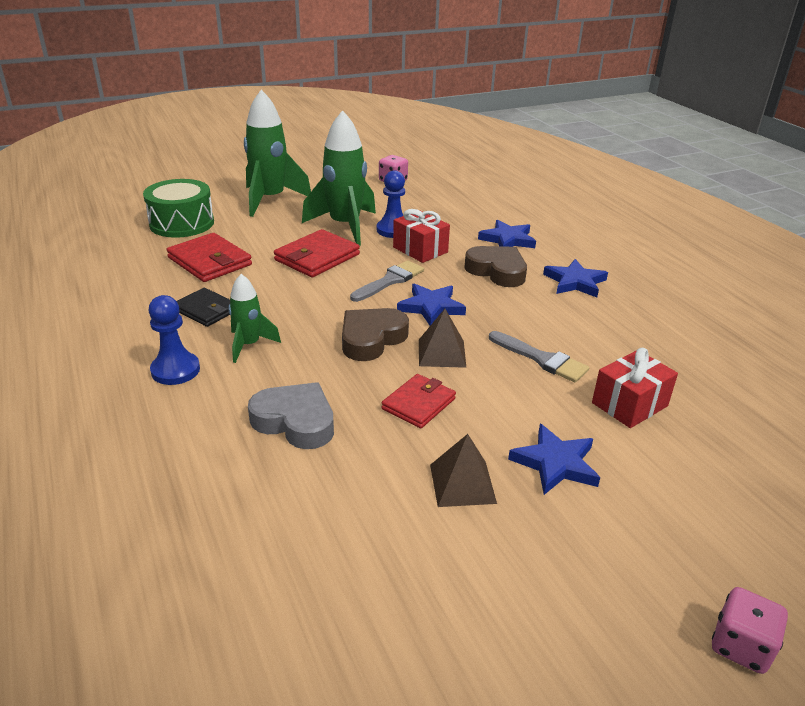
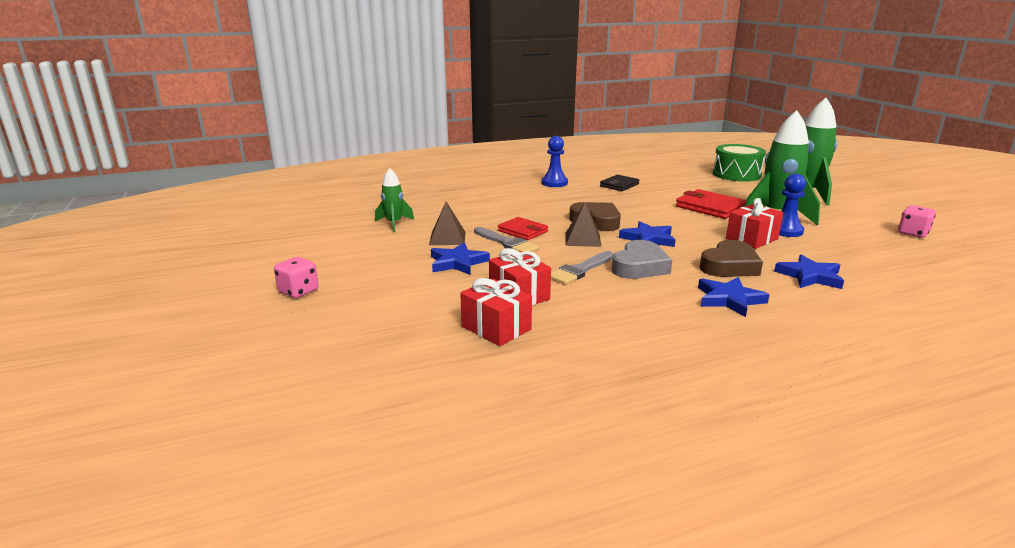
camera: 95 degrees right, 10 degrees down
red wallet [167,233,252,282] -> none
green rocket [228,274,281,363] -> green rocket moved to [375,168,414,232]
grey heart [248,382,334,449] -> grey heart moved to [612,240,672,279]
grey brush [350,260,424,302] -> grey brush moved to [474,227,539,252]
none -> red gift [460,278,532,346]

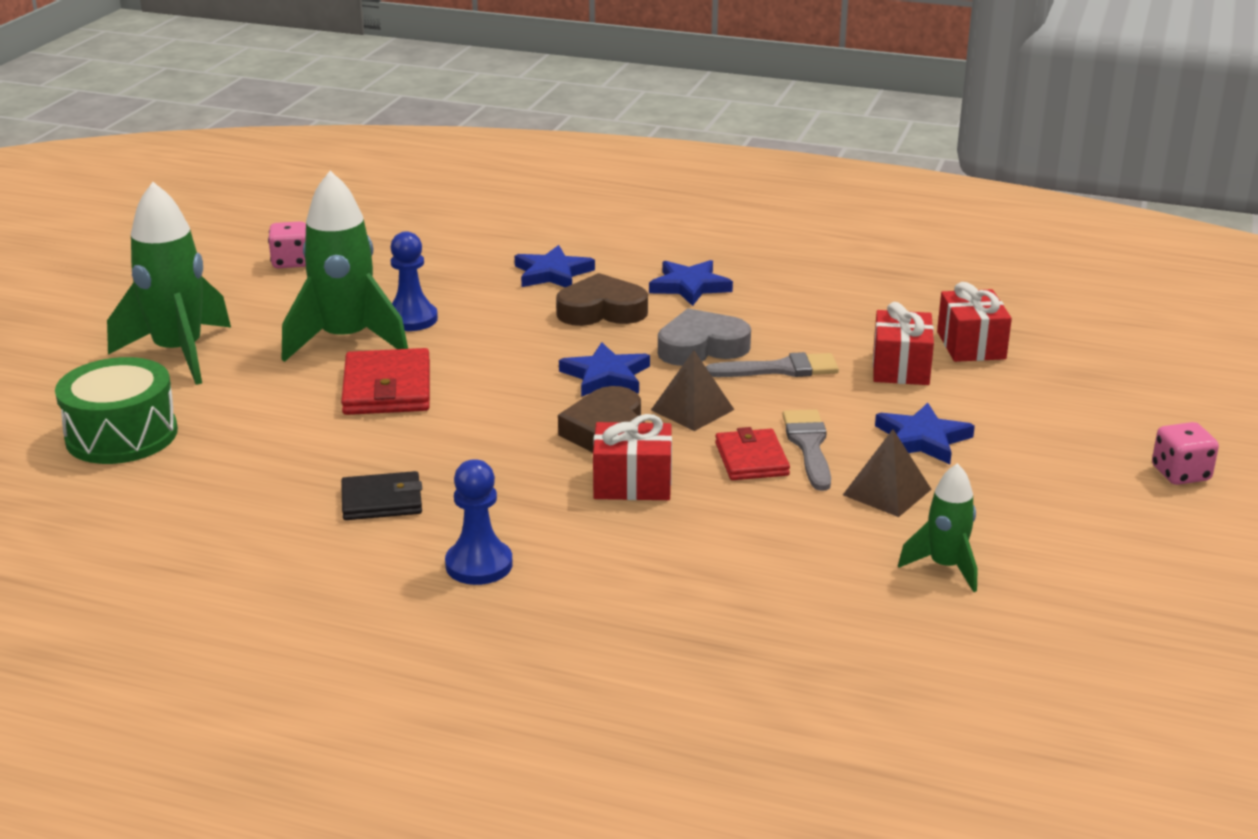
camera: 140 degrees left, 5 degrees up
red gift [726,198,783,249] -> red gift moved to [593,414,672,500]

